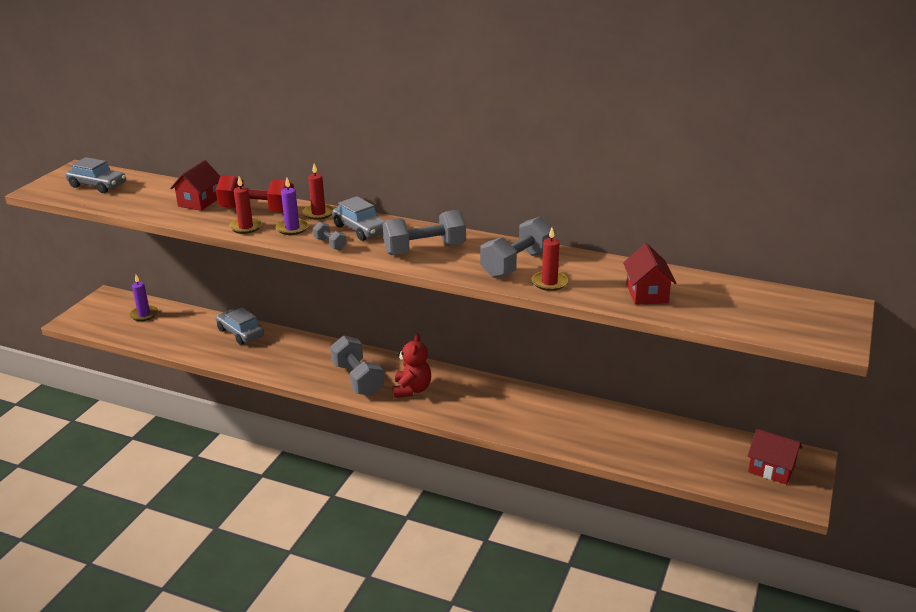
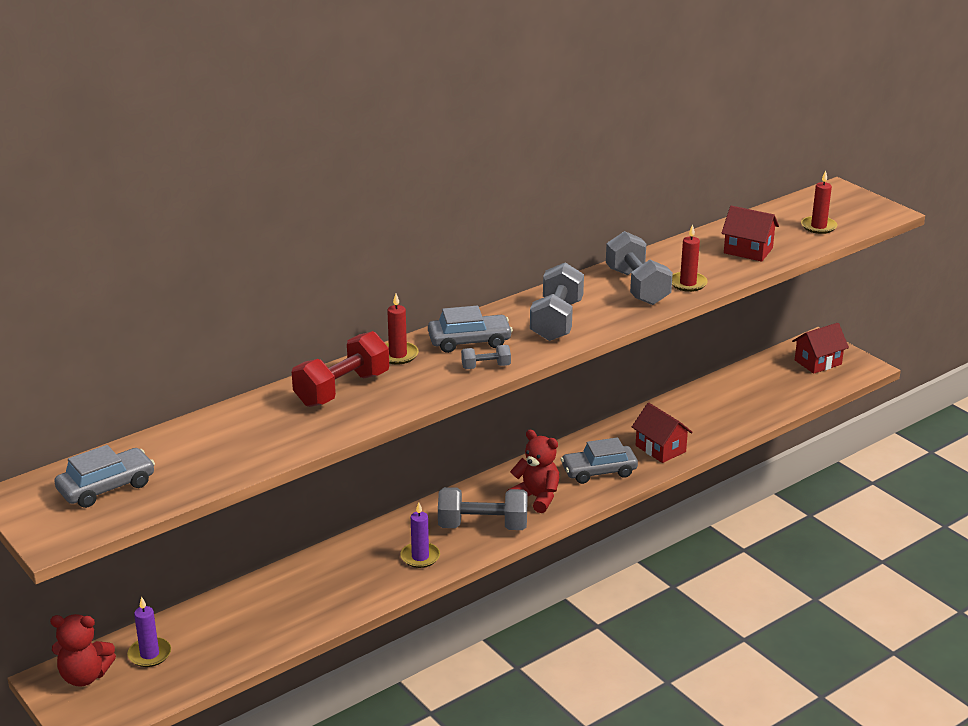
camera: 60 degrees left, 0 degrees up
red house [170,160,221,211] -> red house moved to [632,403,693,463]
grey car [216,307,264,345] -> grey car moved to [561,437,638,484]
red candle [229,176,262,234] -> red candle moved to [801,171,837,234]
purple candle [276,177,309,235] -> purple candle moved to [400,503,440,568]
none -> red teddy bear [50,614,116,687]

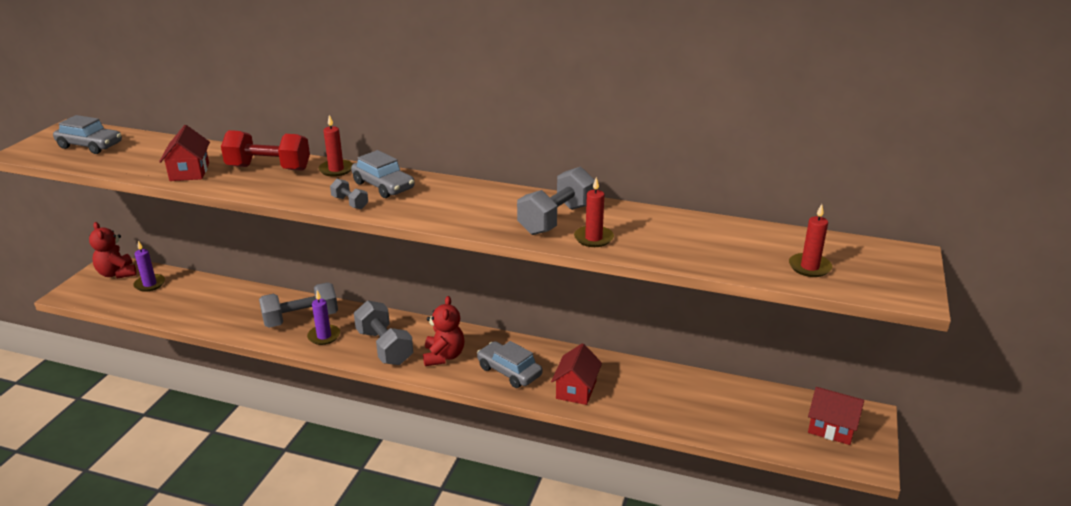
camera: 55 degrees right, 0 degrees up
grey dumbbell [530,262,584,341] -> grey dumbbell moved to [259,282,338,328]
red house [721,206,779,262] -> red house moved to [159,125,210,181]

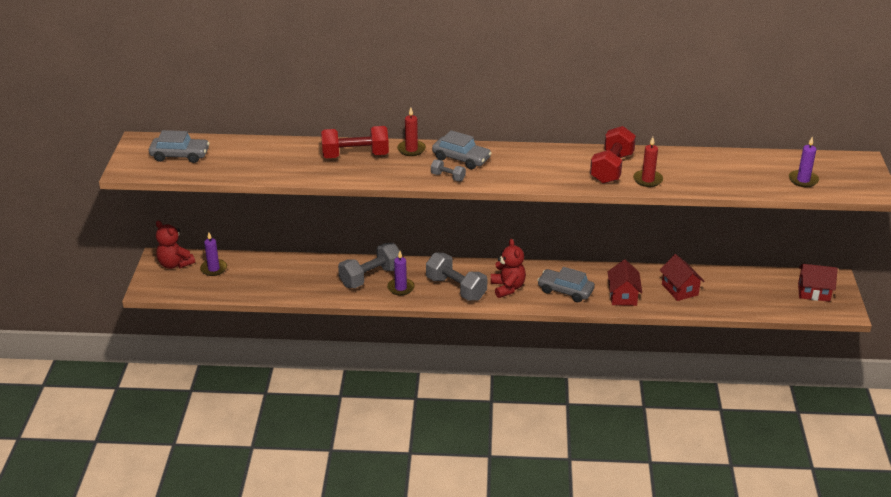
camera: 15 degrees left, 5 degrees up
red house [159,125,210,181] -> red house moved to [660,254,705,301]
grey dumbbell [517,167,595,235] -> red dumbbell [590,126,636,184]
red candle [789,204,832,277] -> purple candle [789,137,819,187]

